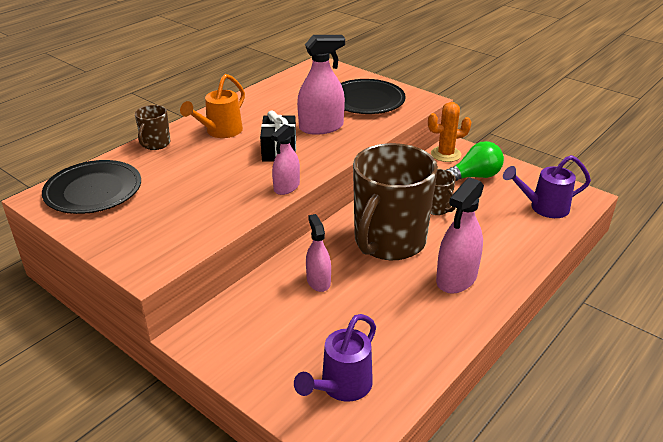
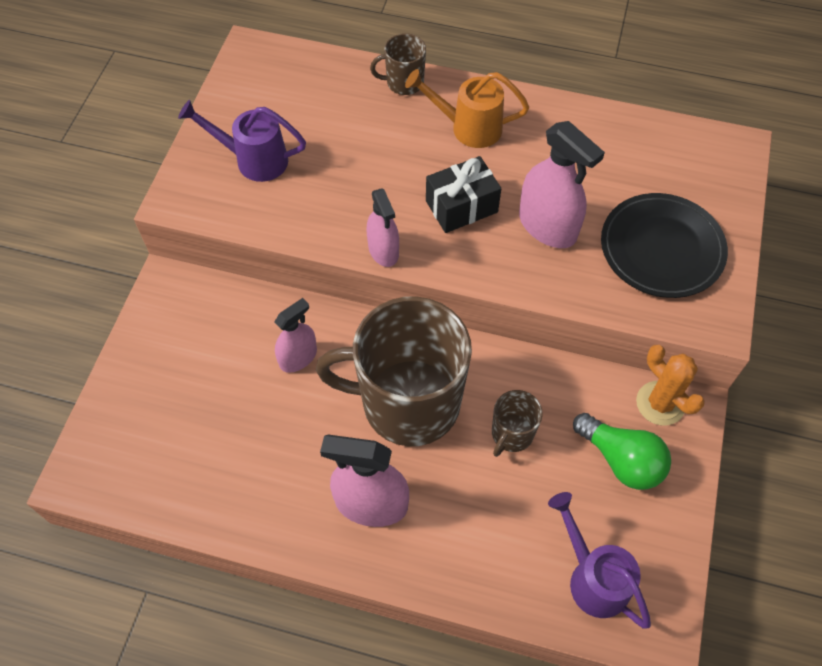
camera: 65 degrees right, 25 degrees up
black plate [42,160,141,214] -> none
pink spray bottle [271,124,300,195] -> pink spray bottle turned 120 degrees counterclockwise [367,188,399,267]
purple watering can [294,314,376,402] -> purple watering can moved to [178,100,306,182]

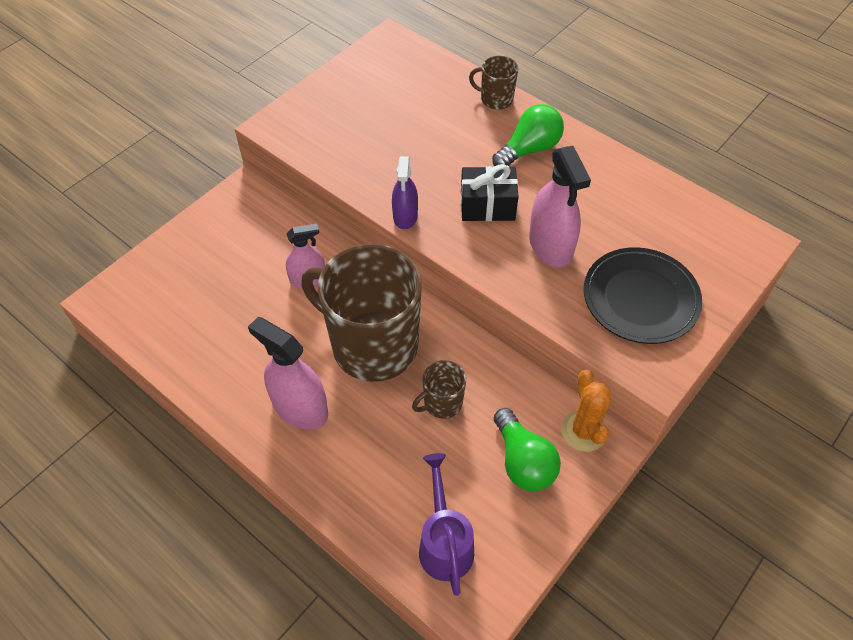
camera: 25 degrees right, 5 degrees down
purple watering can [178,100,306,182] -> none
pink spray bottle [367,188,399,267] -> purple spray bottle [392,156,418,229]
orange watering can [405,69,529,148] -> green light bulb [492,104,564,166]

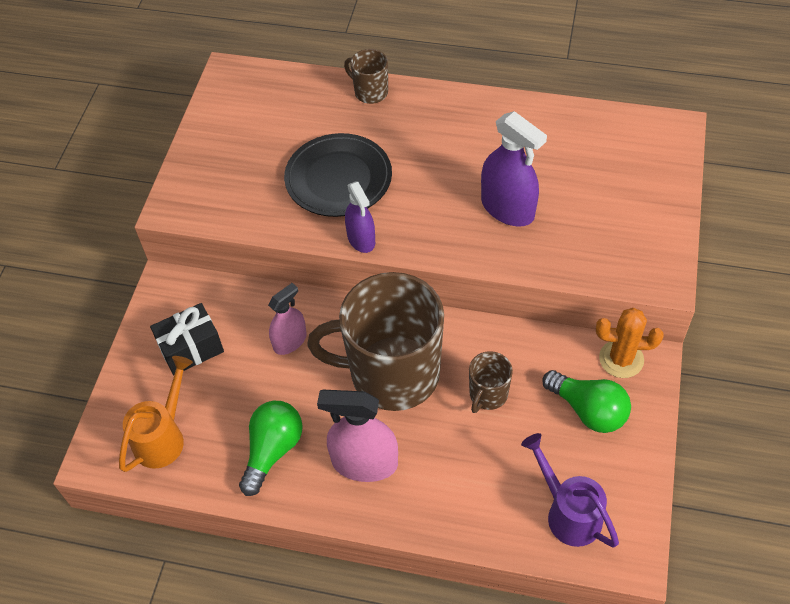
camera: 25 degrees left, 0 degrees up
black gift [461,164,519,221] -> black gift moved to [150,303,224,375]
brown mug [469,56,518,110] -> brown mug turned 45 degrees clockwise [344,49,388,104]
green light bulb [492,104,564,166] -> green light bulb moved to [239,401,303,496]
pink spray bottle [529,146,591,268] -> purple spray bottle [481,111,547,227]
orange cactus [561,370,611,452] -> orange cactus turned 45 degrees counterclockwise [596,308,664,378]
black plate [584,247,702,344] -> black plate moved to [284,133,392,217]
none -> orange watering can [119,356,193,472]

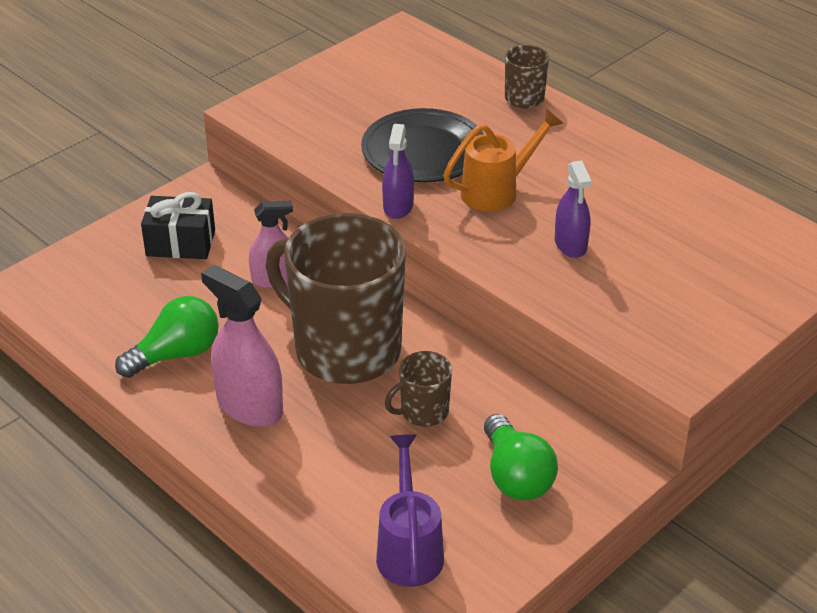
camera: 30 degrees right, 15 degrees down
orange watering can [119,356,193,472] -> orange watering can moved to [443,108,563,211]
purple spray bottle [481,111,547,227] -> purple spray bottle [555,160,592,258], size x0.63
orange cactus [596,308,664,378] -> none

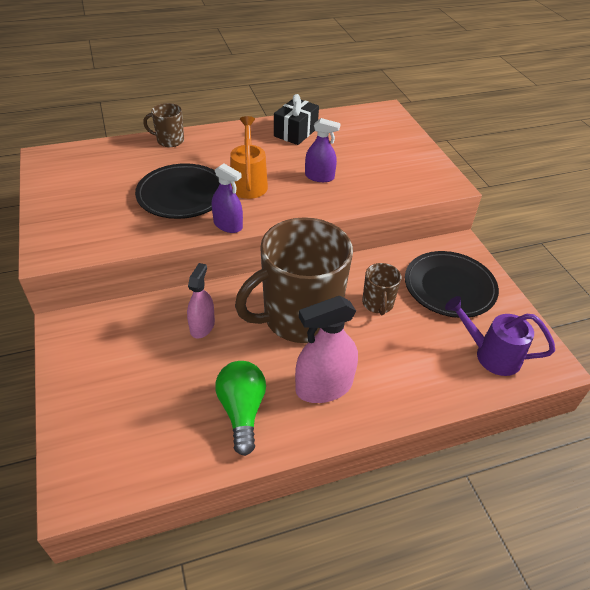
camera: 65 degrees left, 5 degrees up
black gift [141,192,215,259] -> black gift moved to [274,94,319,145]
green light bulb [484,414,558,500] -> black plate [405,251,499,318]

